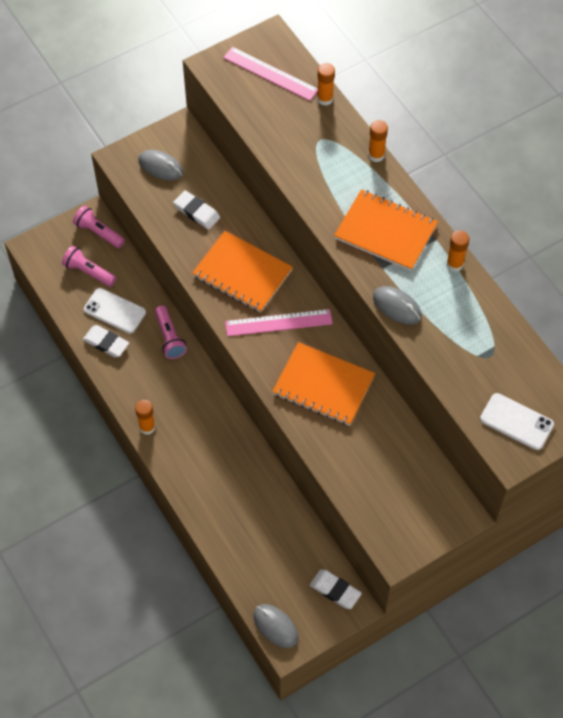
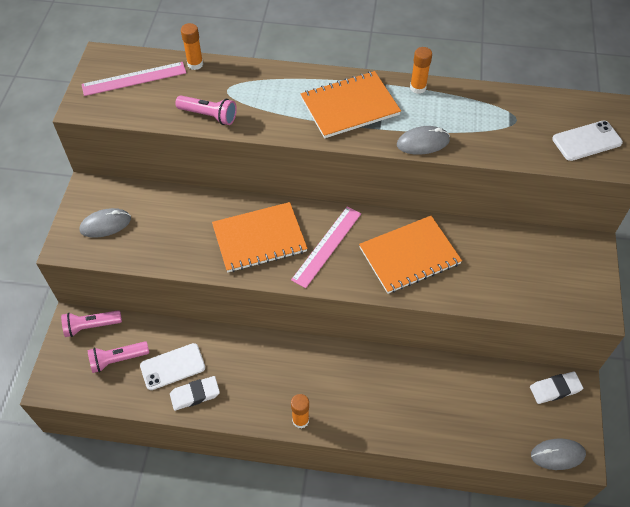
camera: 50 degrees left, 5 degrees down
pink flashlight [155,306,187,359] -> pink flashlight moved to [175,95,237,125]
white eraser [173,190,220,230] -> none
orange glue stick [368,120,388,162] -> none

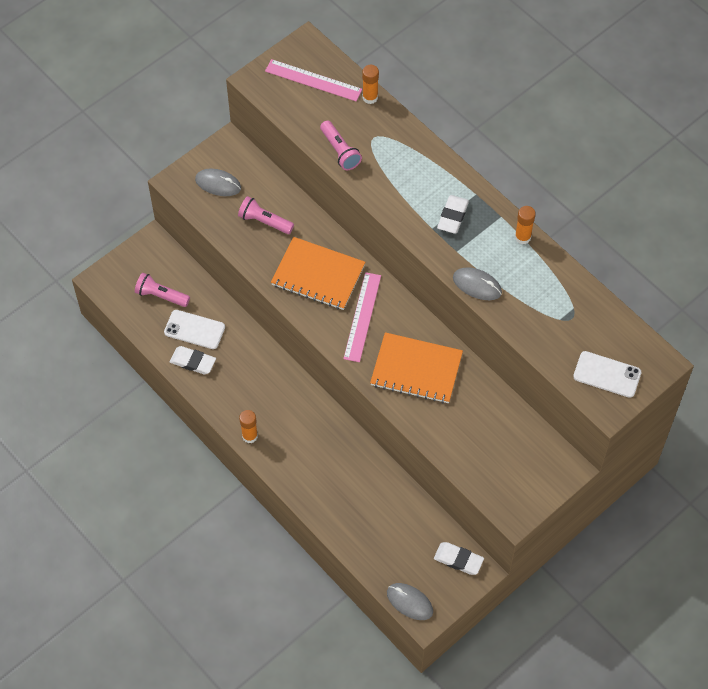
camera: 40 degrees right, 5 degrees up
pink flashlight [61,310,122,337] -> pink flashlight moved to [238,196,294,234]
pink ruler [291,206,361,288] -> pink ruler turned 60 degrees counterclockwise [343,272,381,362]
orange notebook [300,71,401,138] -> white eraser [437,195,469,234]

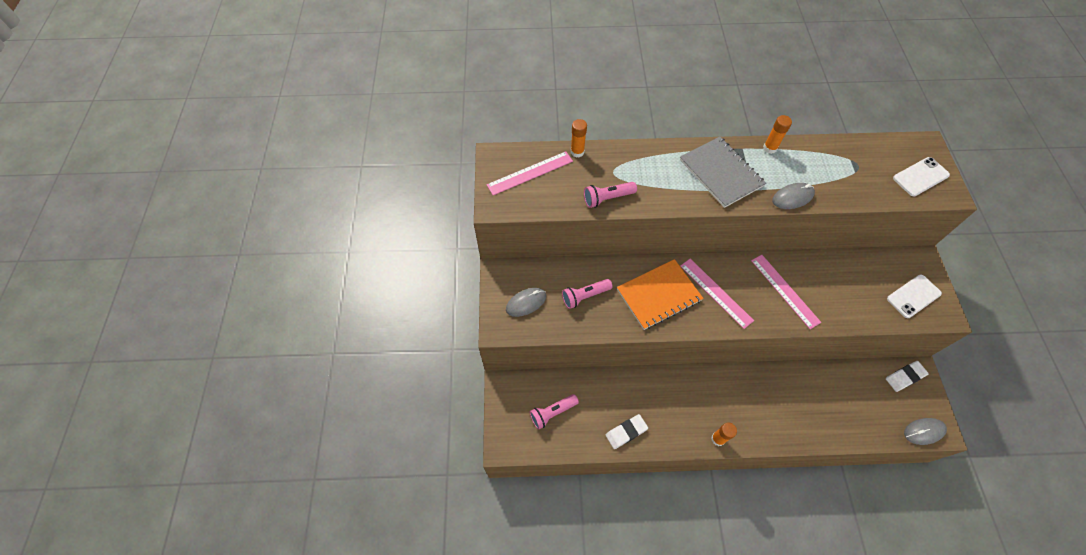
camera: 50 degrees left, 0 degrees up
white phone [164,310,225,349] -> white phone moved to [887,275,942,318]
pink flashlight [320,121,362,170] -> pink flashlight turned 150 degrees clockwise [584,182,637,208]
orange notebook [370,332,463,403] -> pink ruler [751,255,821,329]
white eraser [437,195,469,234] -> grey notebook [680,137,766,208]

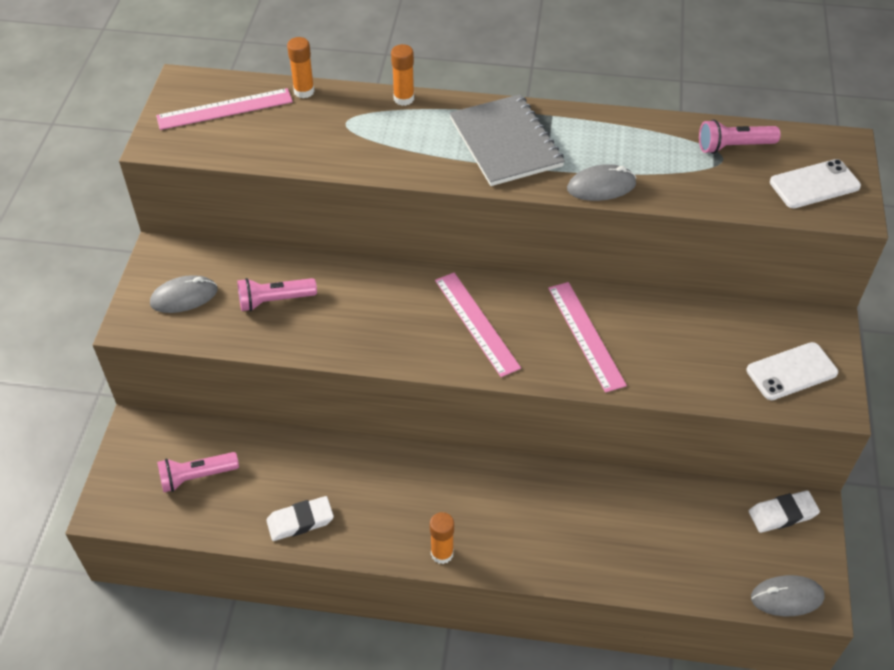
camera: 10 degrees right, 10 degrees down
pink flashlight [584,182,637,208] -> pink flashlight moved to [699,120,780,154]
orange notebook [617,259,704,330] -> none
orange glue stick [763,115,792,154] -> orange glue stick moved to [391,44,414,106]

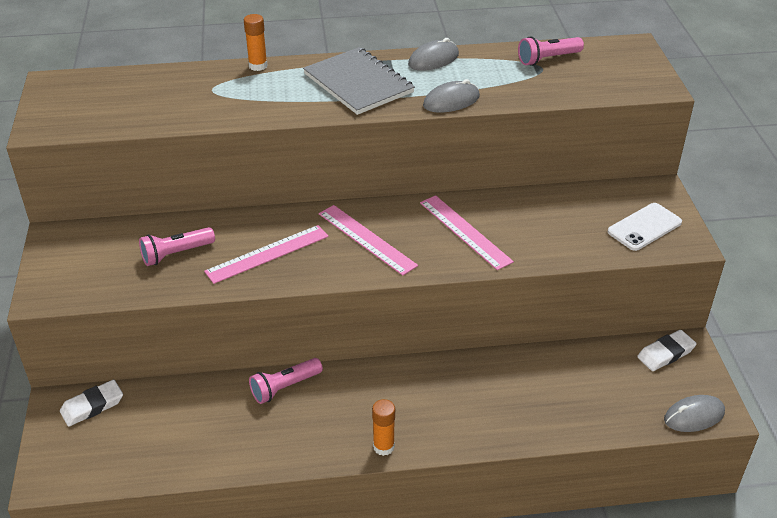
camera: 15 degrees left, 10 degrees down
grey mouse [150,275,217,313] -> grey mouse moved to [408,38,459,71]
pink ruler [156,88,293,130] -> pink ruler moved to [204,225,329,284]
pink flashlight [157,452,239,493] -> pink flashlight moved to [249,358,323,404]
white eraser [266,496,334,541] -> white eraser moved to [60,380,123,427]
orange glue stick [287,37,315,98] -> none
white phone [770,159,861,208] -> none

